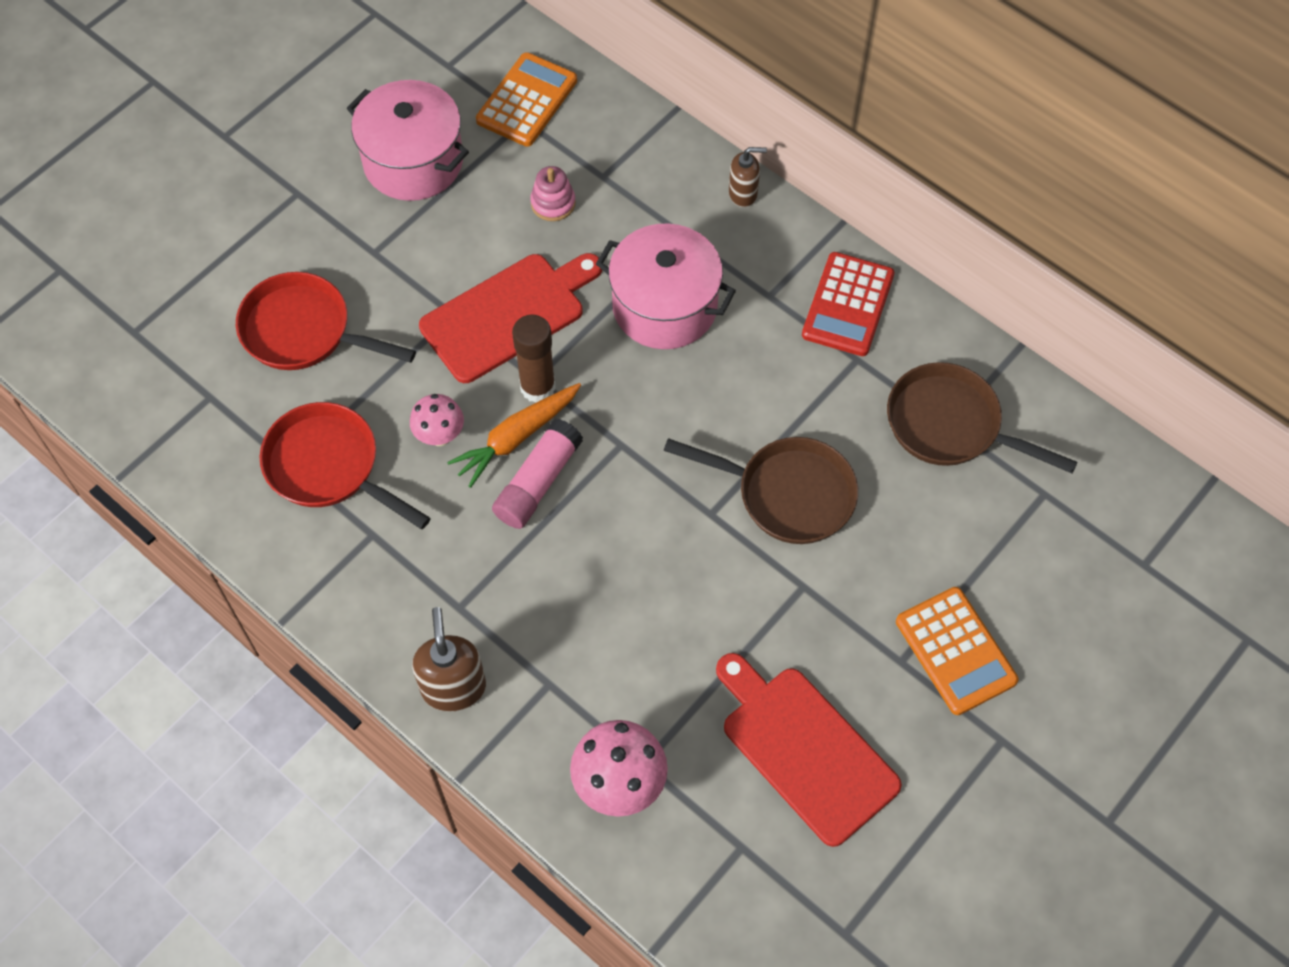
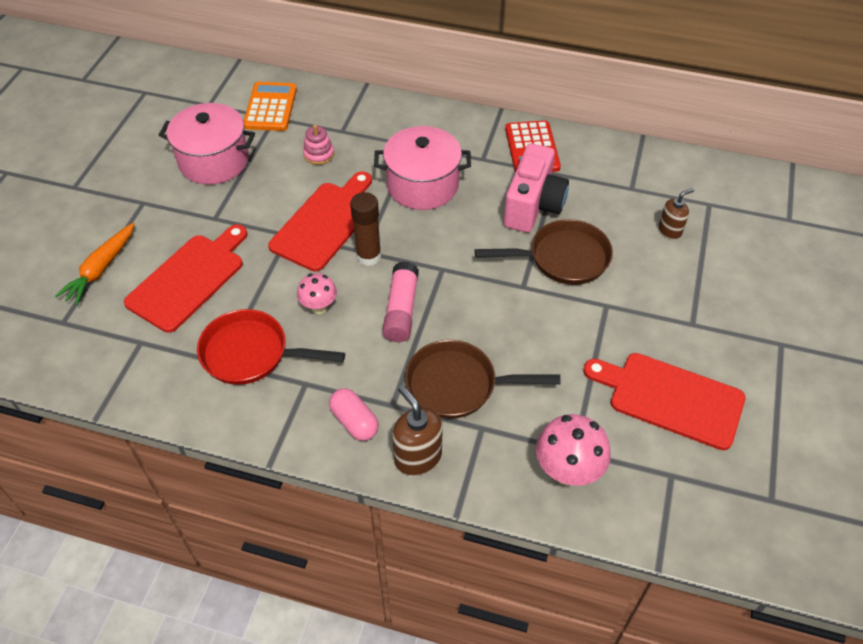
camera: 25 degrees left, 10 degrees down
red pan [236,272,416,370] -> red cutting board [124,225,248,333]
orange carrot [447,383,581,488] -> orange carrot moved to [55,223,135,305]
brown soap dispenser [729,147,767,207] -> brown soap dispenser moved to [659,188,694,240]
brown pan [887,362,1077,474] -> brown pan moved to [405,340,560,419]
orange calculator [896,587,1018,715] -> none
none -> pink capsule [329,388,379,441]
none -> pink camera [504,143,569,233]

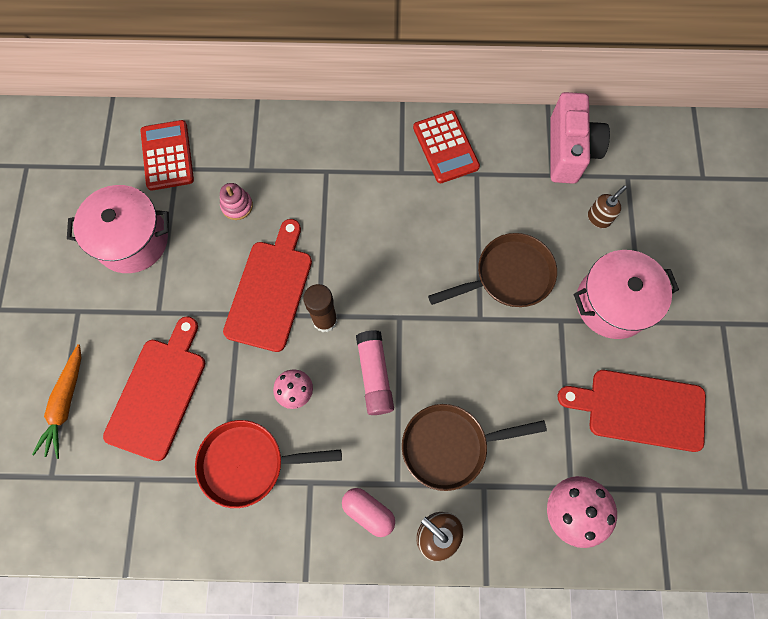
camera: 15 degrees left, 20 degrees up
orange calculator [244,82,297,131] -> red calculator [141,120,194,191]
pink pot [374,126,471,210] -> pink pot moved to [574,250,679,339]
pink camera [504,143,569,233] -> pink camera moved to [551,92,610,184]

